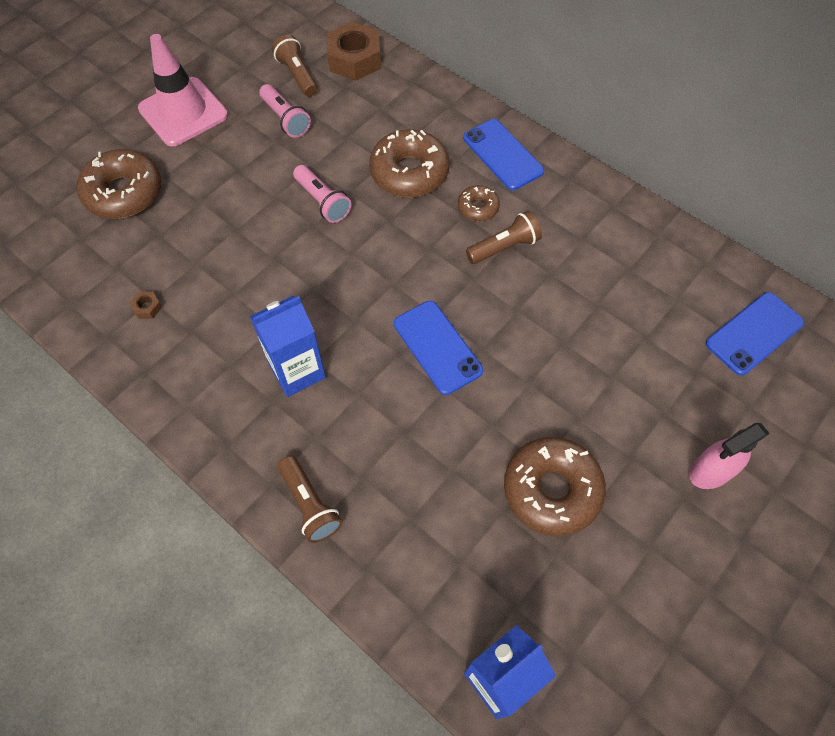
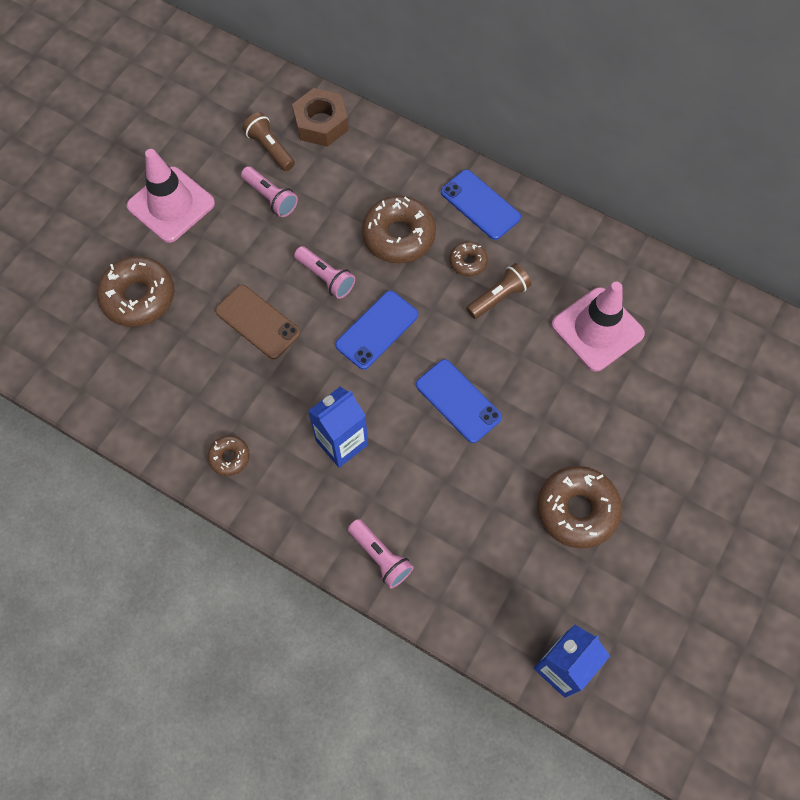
camera: 10 degrees left, 5 degrees up
brown nut [129,291,162,319] -> none
brown flashlight [278,456,342,543] -> pink flashlight [348,519,413,589]
pink spray bottle [689,423,770,489] -> none
blue phone [706,292,804,376] -> blue phone moved to [335,291,418,370]
none -> brown donut [207,436,250,476]
none -> brown phone [215,285,301,359]
none -> pink traffic cone [552,282,645,372]

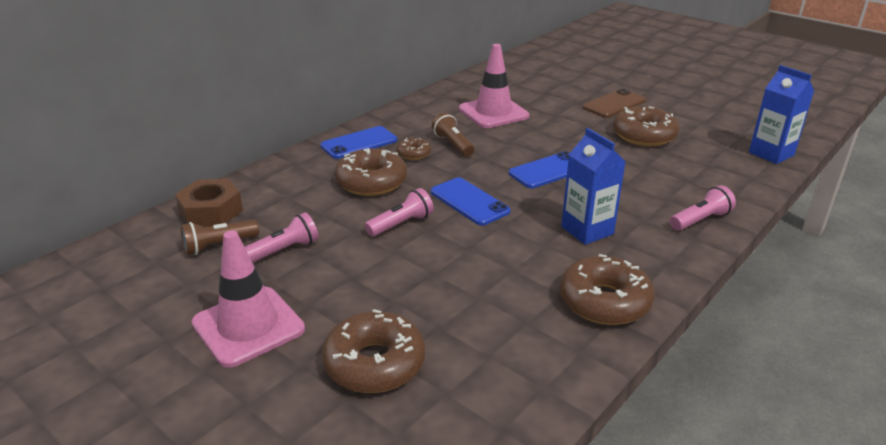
camera: 80 degrees left, 35 degrees down
brown donut [207,436,250,476] -> brown donut [560,254,654,325], size x1.95
brown phone [215,285,301,359] -> brown phone moved to [583,89,646,118]

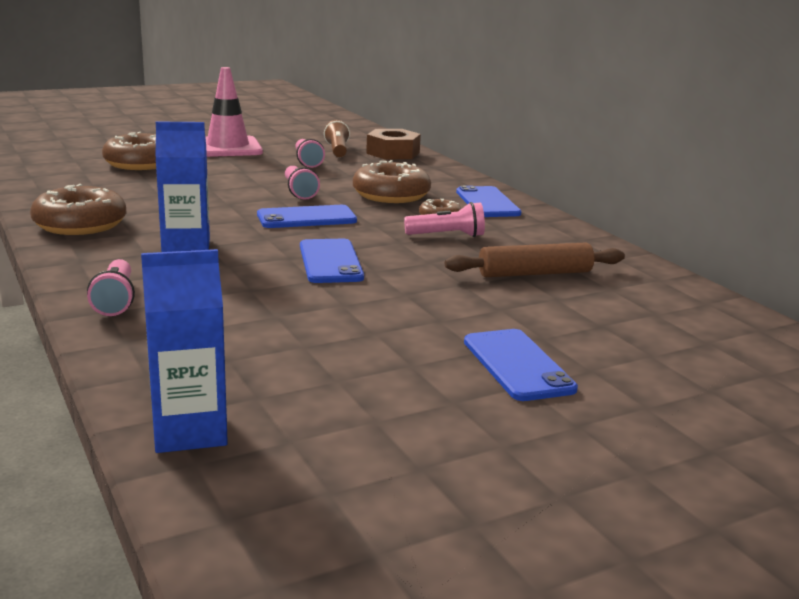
camera: 110 degrees right, 10 degrees down
brown flashlight [432,113,474,157] -> pink flashlight [404,202,485,237]
pink traffic cone [459,44,529,128] -> brown rolling pin [445,243,625,277]
brown phone [583,89,646,118] -> blue phone [464,329,578,401]
brown donut [613,106,679,146] -> none

